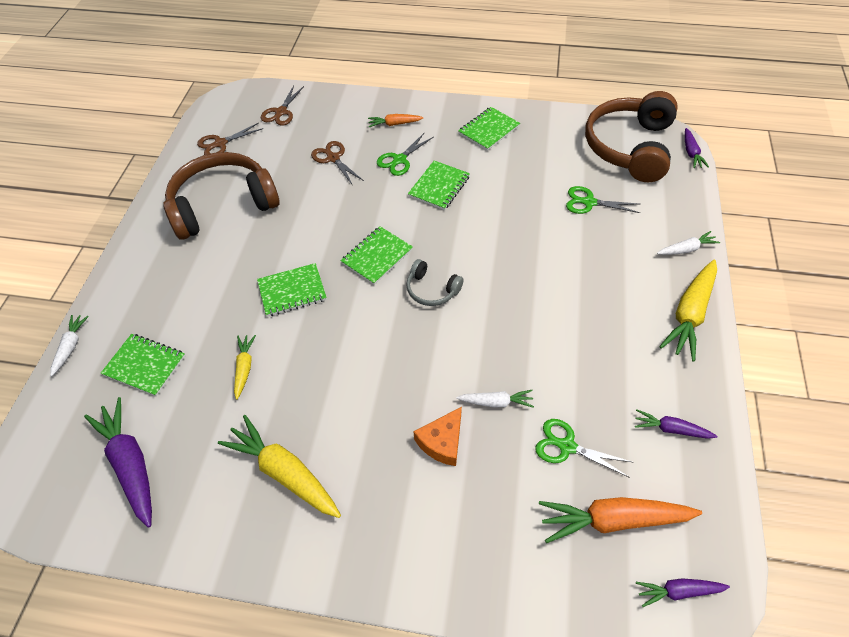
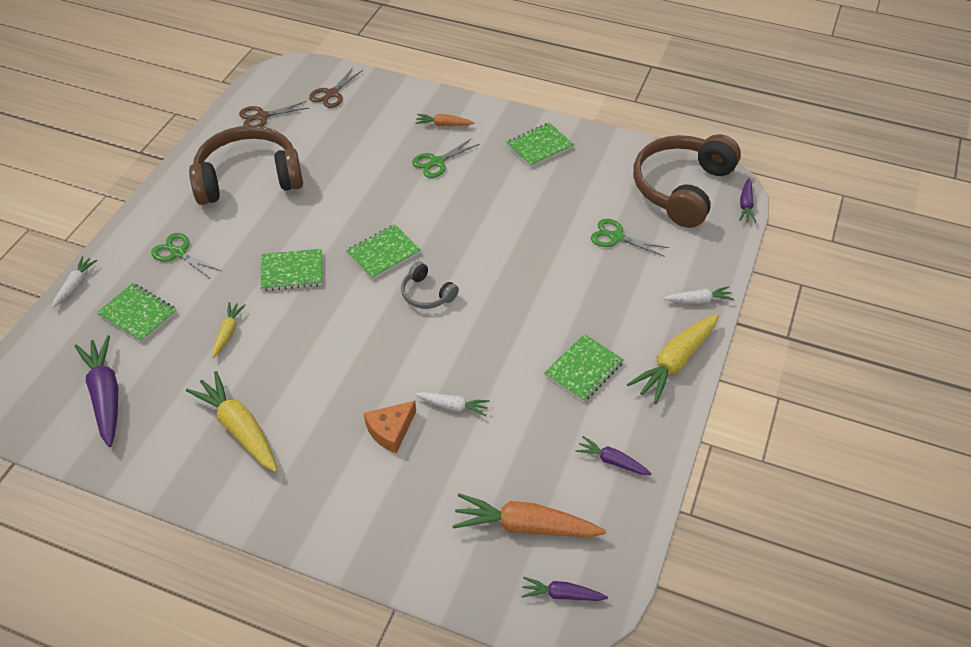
camera: 10 degrees right, 5 degrees down
brown scissors [311,141,364,184] -> none
green notebook [408,161,470,210] -> green notebook moved to [544,334,624,402]
green scissors [535,419,632,478] -> green scissors moved to [151,233,221,279]

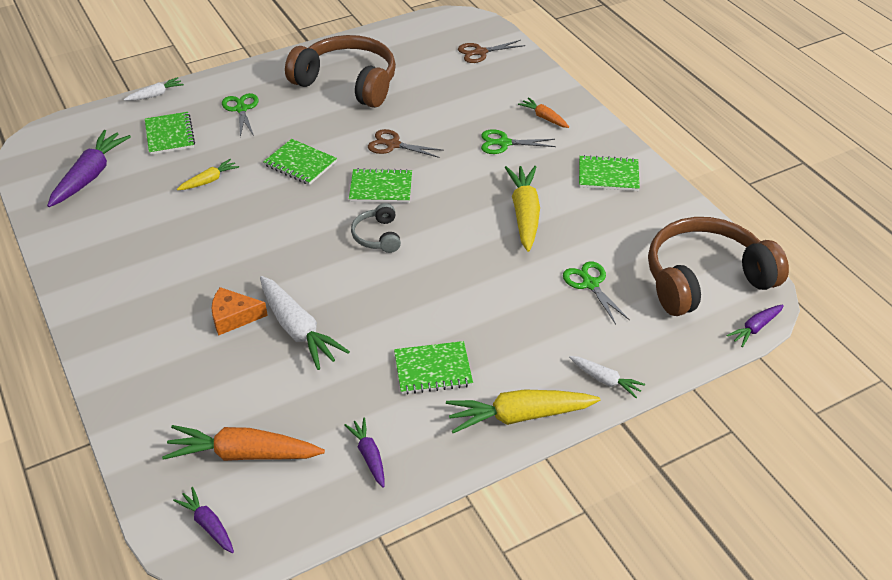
camera: 40 degrees right, 5 degrees down
yellow carrot [186,371,278,472] -> yellow carrot moved to [504,166,540,252]
brown scissors [239,101,309,126] -> brown scissors moved to [368,129,444,158]
white carrot [415,392,490,416] -> white carrot [260,276,350,370], size x1.84
orange carrot [452,493,606,538] -> orange carrot turned 45 degrees counterclockwise [162,425,325,461]

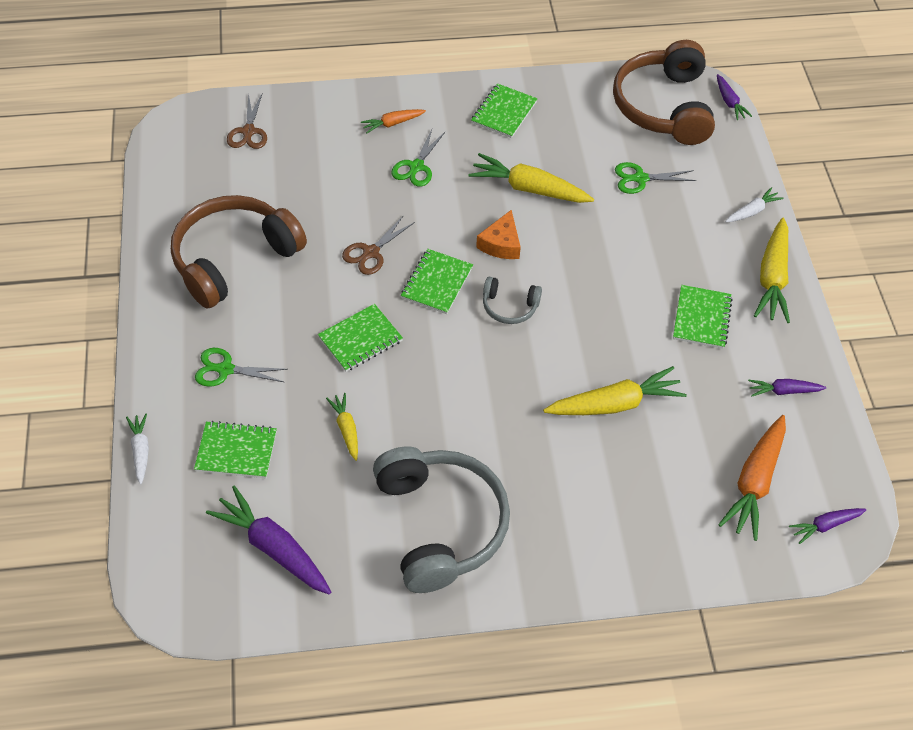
camera: 70 degrees left, 10 degrees up
orange cheese [211,287,268,336] -> orange cheese moved to [476,210,521,259]
white carrot [260,276,350,370] -> yellow carrot [543,366,687,415]
none -> grey headphones [373,446,510,593]

